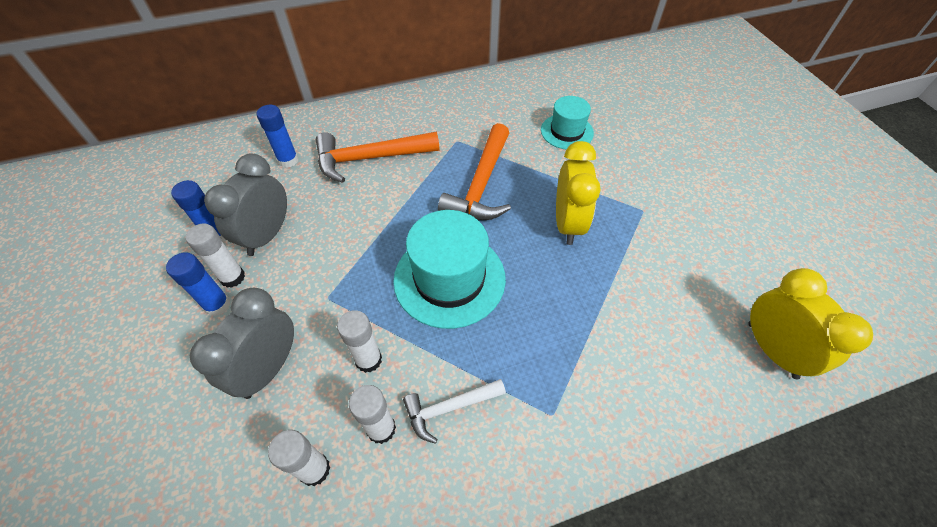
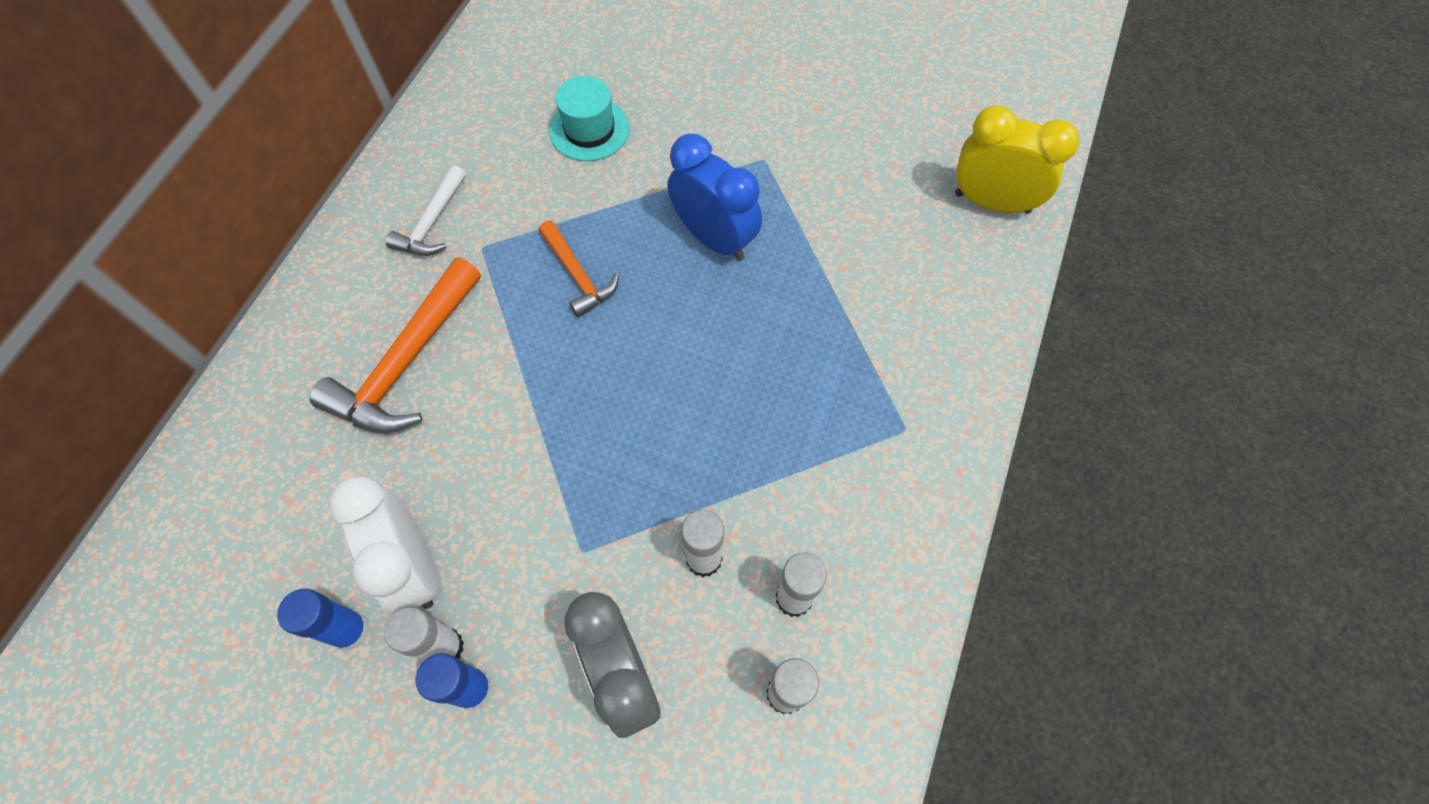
camera: 50 degrees left, 10 degrees up
grey clock [204,154,287,256] -> white clock [329,476,439,614]
blue glue stick [256,105,298,168] -> none
turquoise hat [393,210,506,329] -> none
white hammer [403,379,506,444] -> white hammer moved to [386,165,466,256]
orange hammer [438,123,511,220] -> orange hammer [539,221,619,318], size x0.58
yellow clock [556,141,601,245] -> blue clock [667,134,762,261]

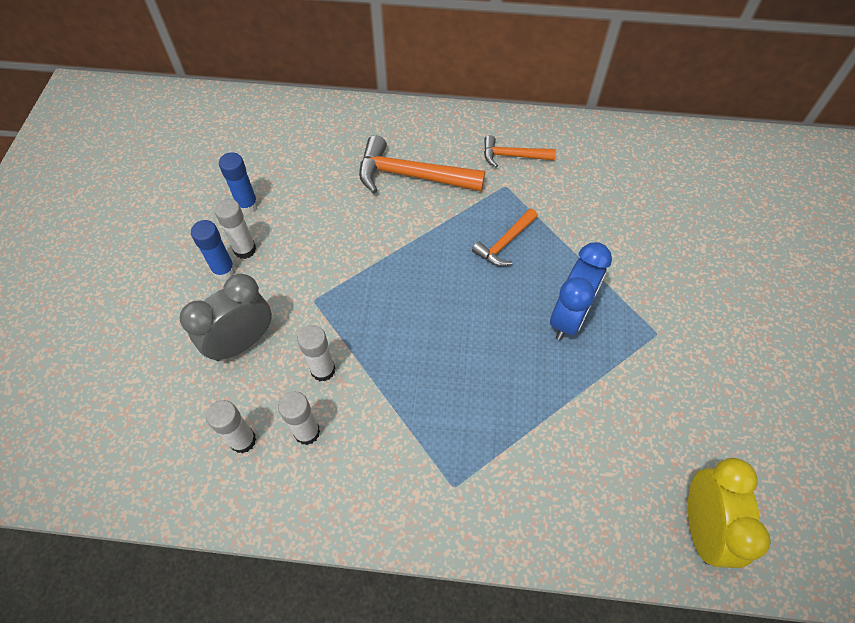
camera: 75 degrees right, 5 degrees down
white clock [329,476,439,614] -> none
white hammer [386,165,466,256] -> orange hammer [484,135,556,167]
turquoise hat [550,76,630,161] -> none

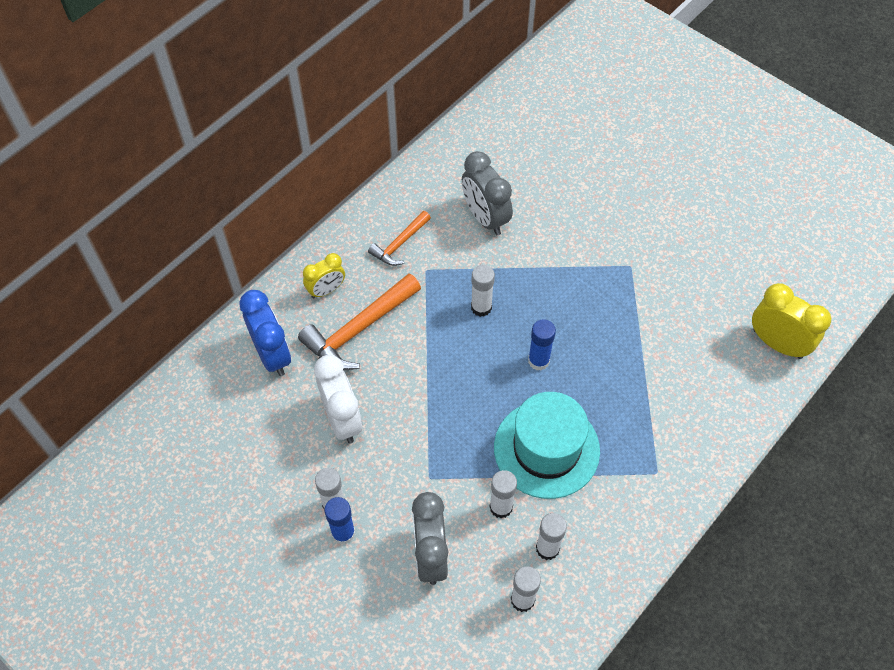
camera: 55 degrees left, 0 degrees up
blue glue stick [219,152,258,214] -> blue glue stick moved to [528,319,556,370]
orange hammer [472,208,538,266] -> white glue stick [471,265,495,317]
blue clock [550,242,612,340] -> blue clock moved to [239,290,291,376]
none -> yellow clock [303,253,345,298]
none -> white clock [314,355,363,443]
none -> grey clock [462,151,513,235]
none -> turquoise hat [494,392,600,499]

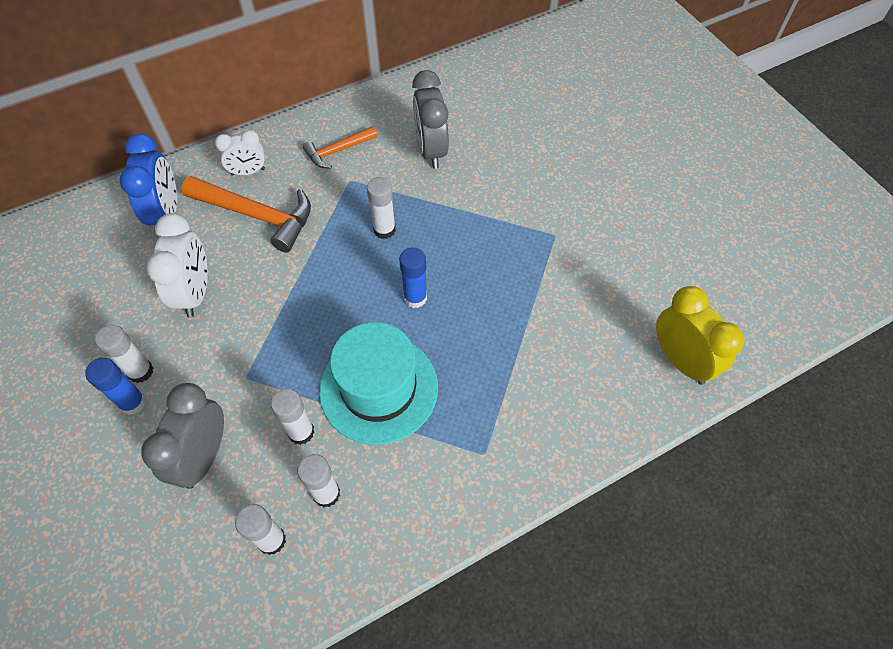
camera: 20 degrees right, 0 degrees up
orange hammer [298,273,421,370] -> orange hammer turned 135 degrees counterclockwise [182,176,311,253]
yellow clock [303,253,345,298] -> white clock [215,130,265,175]

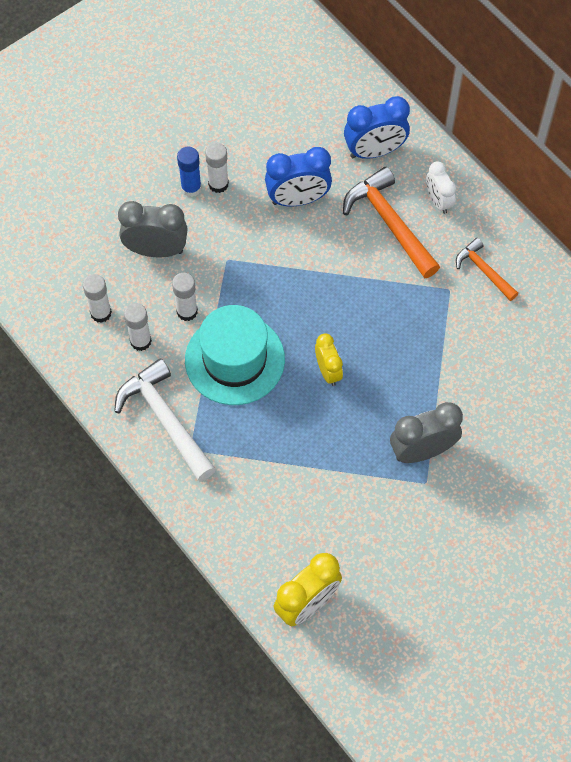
camera: 80 degrees right, 5 degrees up
white clock [146,213,208,317] -> blue clock [265,147,332,206]
orange hammer [182,176,311,253] -> orange hammer turned 135 degrees clockwise [343,167,440,278]
white glue stick [367,177,396,239] -> none
blue glue stick [399,247,427,308] -> yellow clock [315,334,343,386]
grey clock [412,70,449,169] -> grey clock moved to [390,402,463,463]
none -> white hammer [114,358,216,481]

